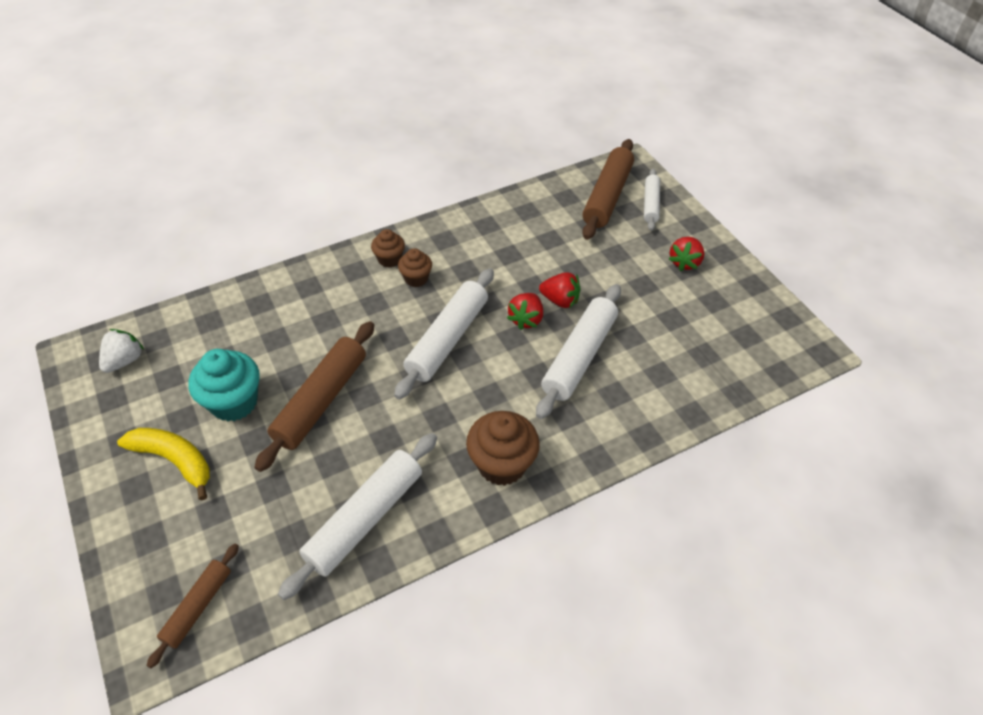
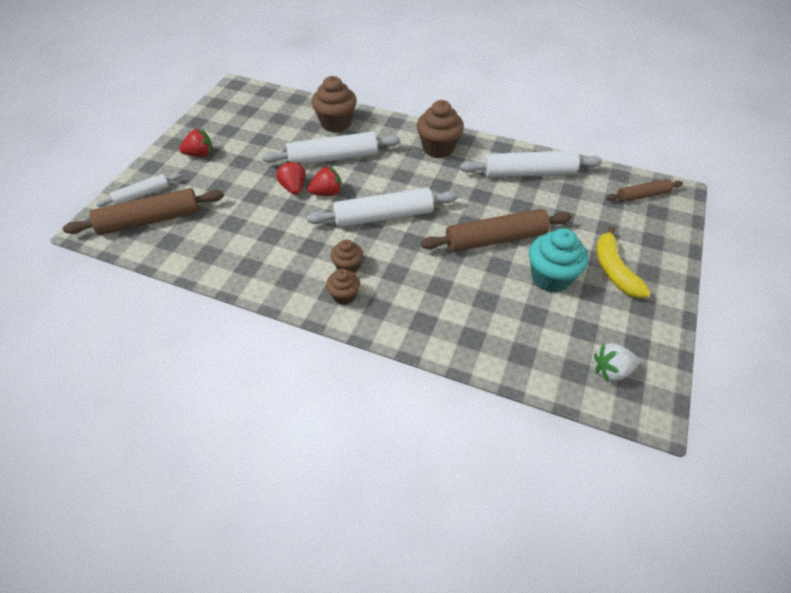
camera: 130 degrees left, 0 degrees up
none -> brown cupcake [312,76,357,133]

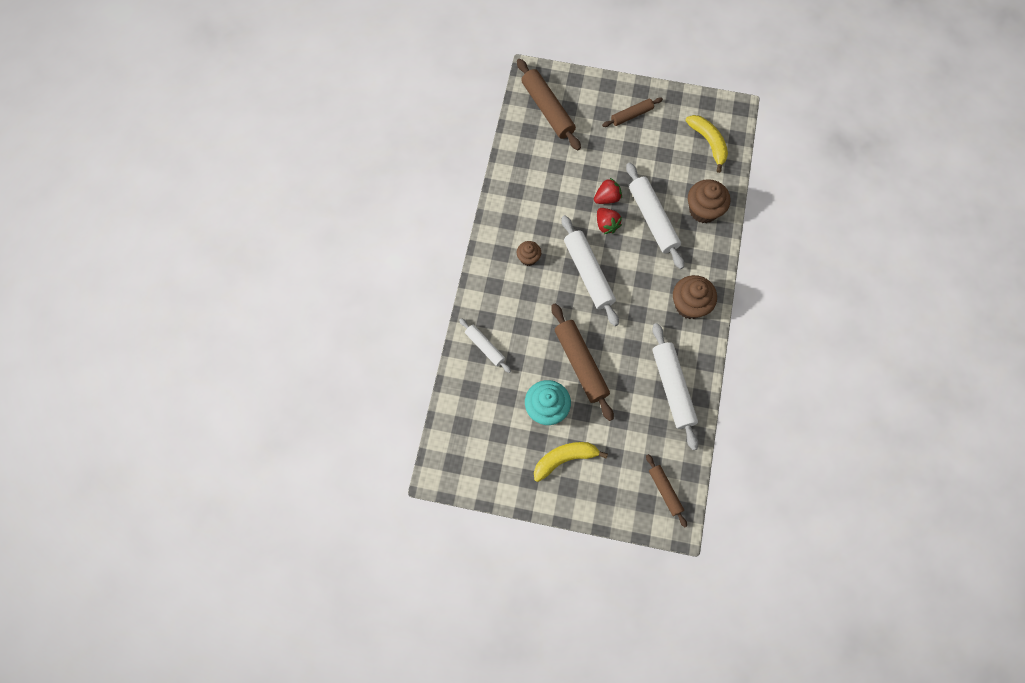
camera: 80 degrees right, 20 degrees up
white rolling pin [96,173,181,207] -> white rolling pin moved to [459,318,511,373]
red strawberry [179,129,213,157] -> brown rolling pin [602,97,663,127]
brown cupcake [326,269,360,305] -> none
white strawberry [594,343,639,382] -> none
none -> yellow banana [685,115,728,173]

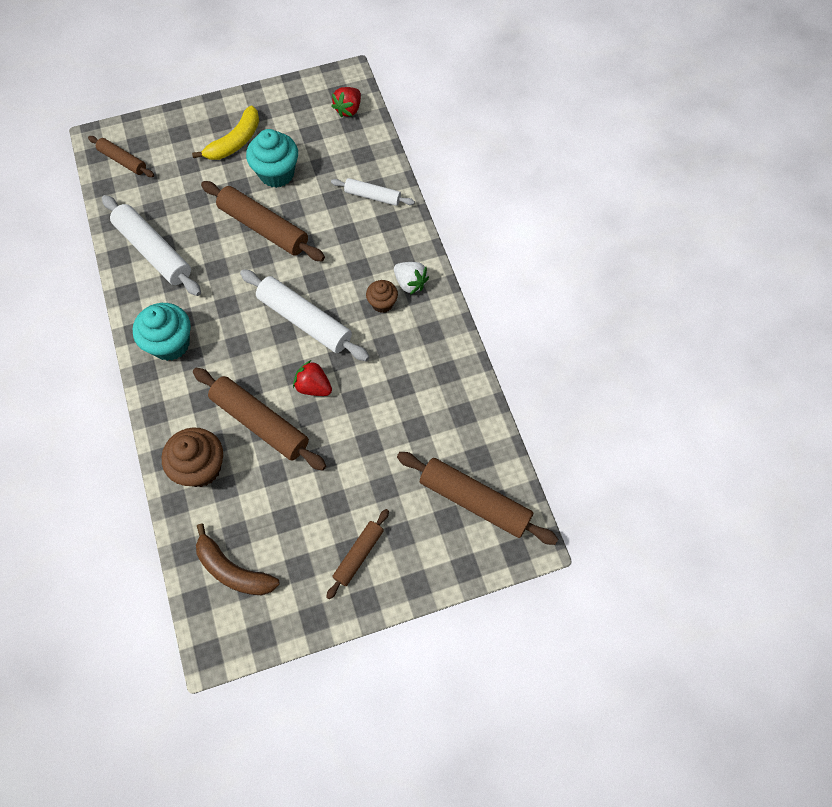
camera: 150 degrees right, 5 degrees down
red strawberry [594,177,622,204] -> red strawberry moved to [331,87,361,118]
white rolling pin [626,163,684,269] -> brown rolling pin [193,368,326,471]
brown cupcake [673,275,717,319] -> turquoise cupcake [133,303,191,361]
yellow banana [685,115,728,173] -> brown banana [196,524,280,595]
none -> white strawberry [394,262,429,295]

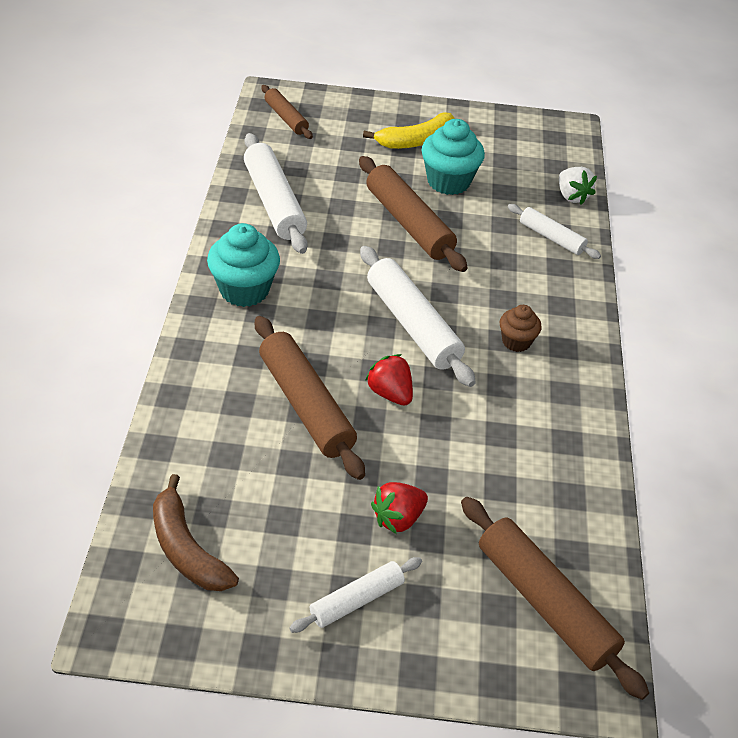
camera: 20 degrees right, 20 degrees down
brown cupcake [162,427,223,487] -> none
brown rolling pin [326,509,389,599] -> white rolling pin [289,557,422,633]
red strawberry [331,87,361,118] -> red strawberry moved to [371,482,428,534]
white strawberry [394,262,429,295] -> white strawberry moved to [559,167,597,205]

